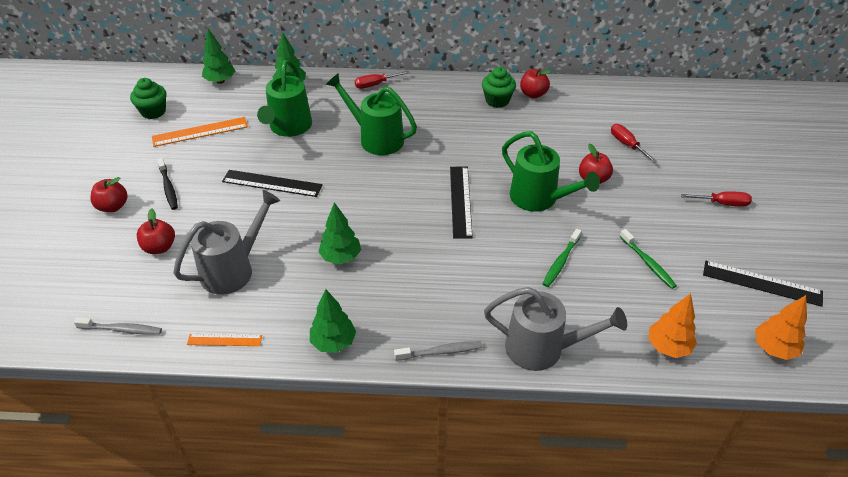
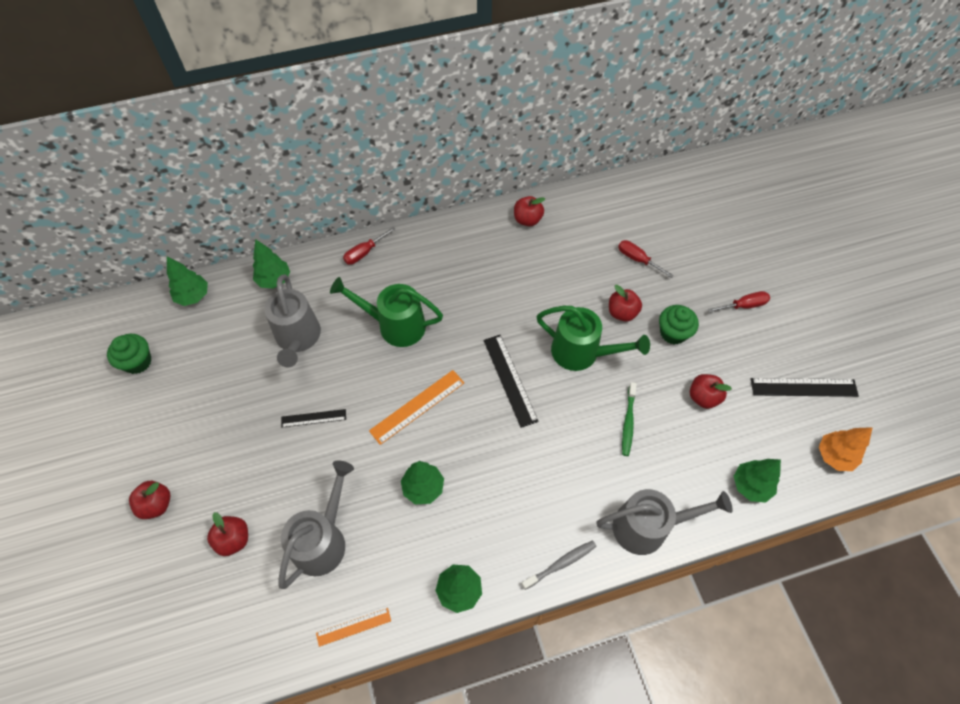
camera: 20 degrees left, 15 degrees up
grey toothbrush [74,317,162,335] -> none
orange ruler [152,117,248,147] -> orange ruler moved to [369,370,464,445]
black toothbrush [157,158,178,210] -> none
black ruler [222,170,323,197] -> black ruler [281,409,346,428], size x0.60
green watering can [257,60,312,137] -> grey watering can [264,274,321,368]
green cupcake [482,67,516,108] -> green cupcake moved to [659,305,699,345]
green toothbrush [620,229,677,289] -> red apple [690,374,732,409]
orange tree [649,293,697,358] -> green tree [734,459,781,503]

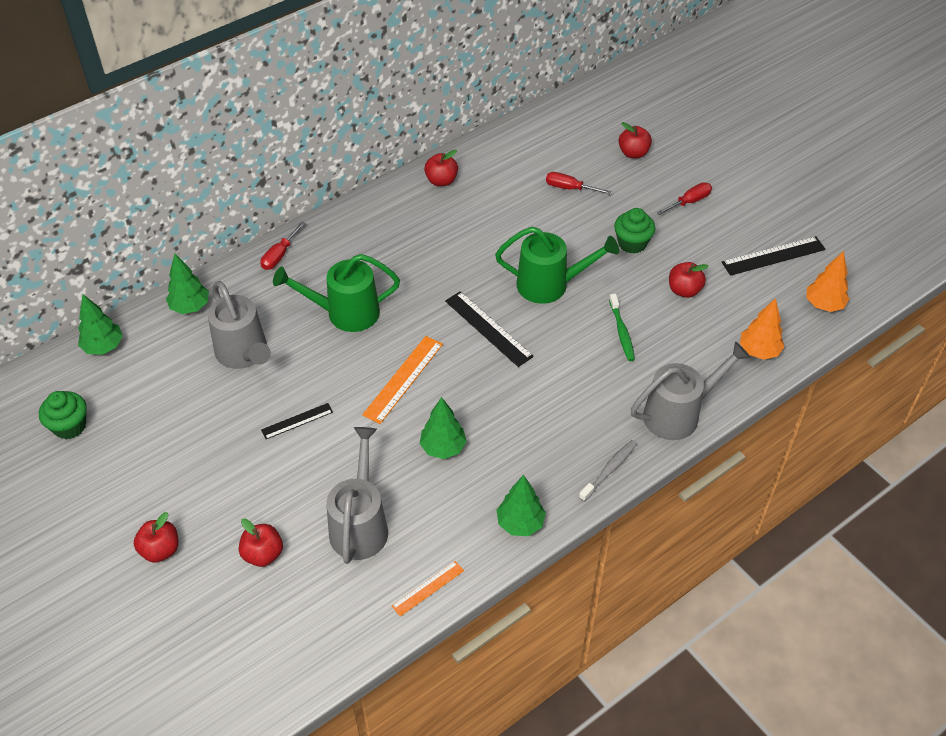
camera: 20 degrees left, 10 degrees down
red apple [609,285,642,322] -> red apple moved to [619,122,652,158]
green tree [734,459,781,503] -> orange tree [740,298,785,360]

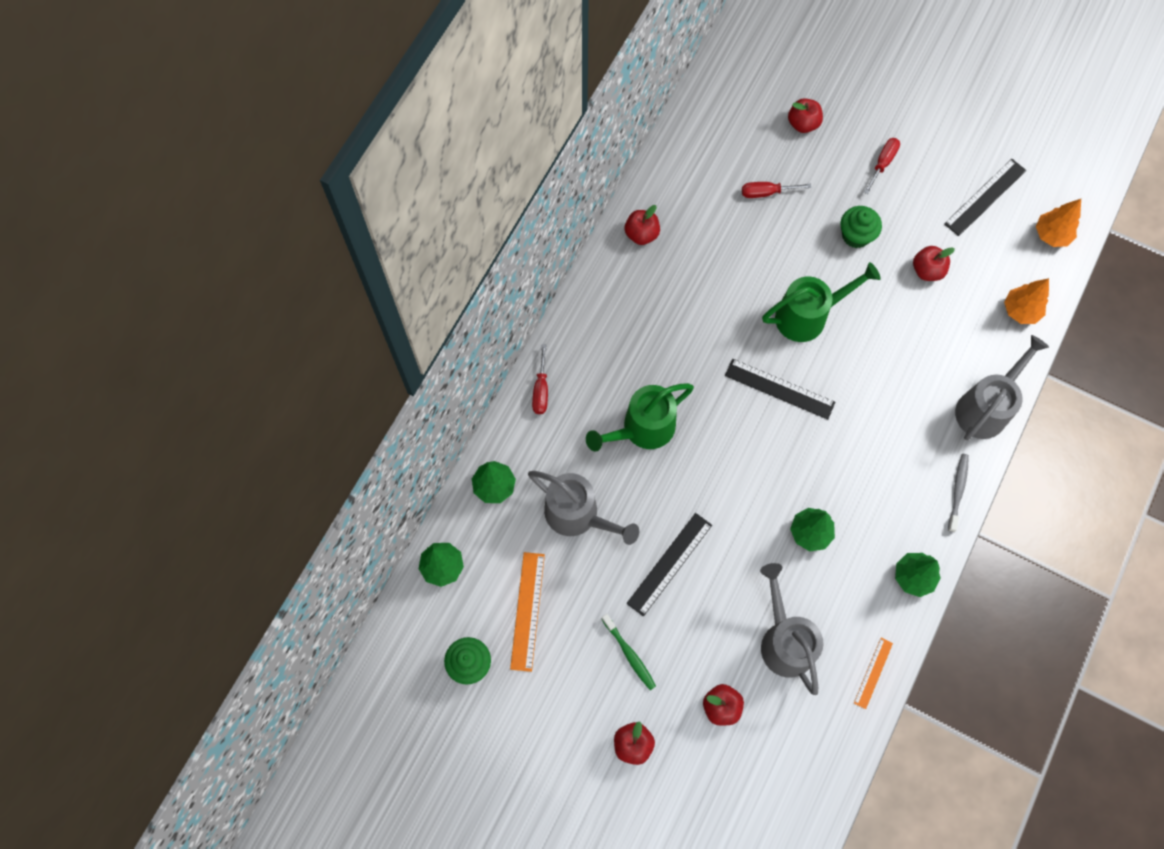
camera: 25 degrees left, 20 degrees up
black ruler [261,403,333,439] -> black ruler [627,513,712,616], size x1.65
orange ruler [362,336,443,424] -> orange ruler moved to [510,552,545,672]
green toothbrush [609,294,635,361] -> green toothbrush moved to [602,614,656,690]

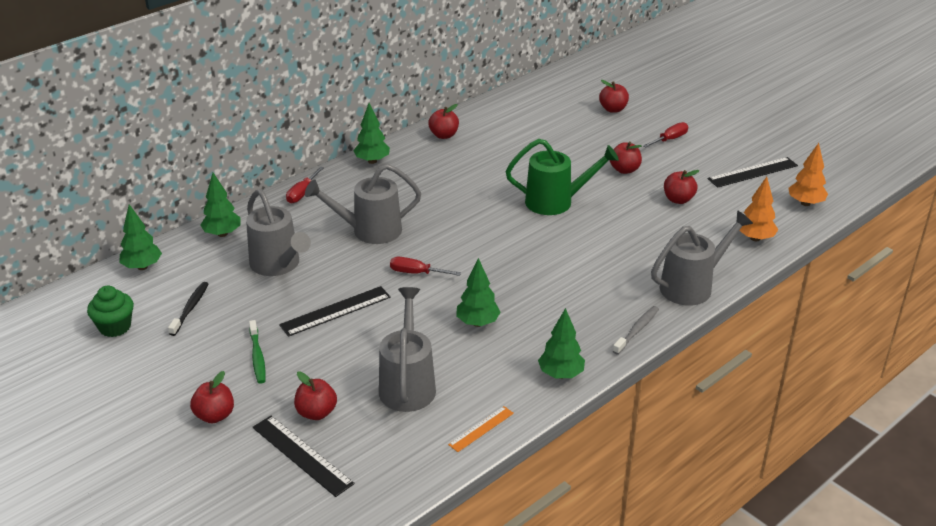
camera: 20 degrees right, 35 degrees down
orange ruler [510,552,545,672] -> black toothbrush [168,282,208,336]
green watering can [586,383,694,451] -> grey watering can [305,164,421,244]
black ruler [725,359,835,419] -> black ruler moved to [253,416,354,497]
red screwdriver [742,182,812,198] -> red screwdriver moved to [390,257,461,276]
green cupcake [840,206,882,248] -> red apple [610,141,642,174]
none -> green tree [353,103,390,164]

